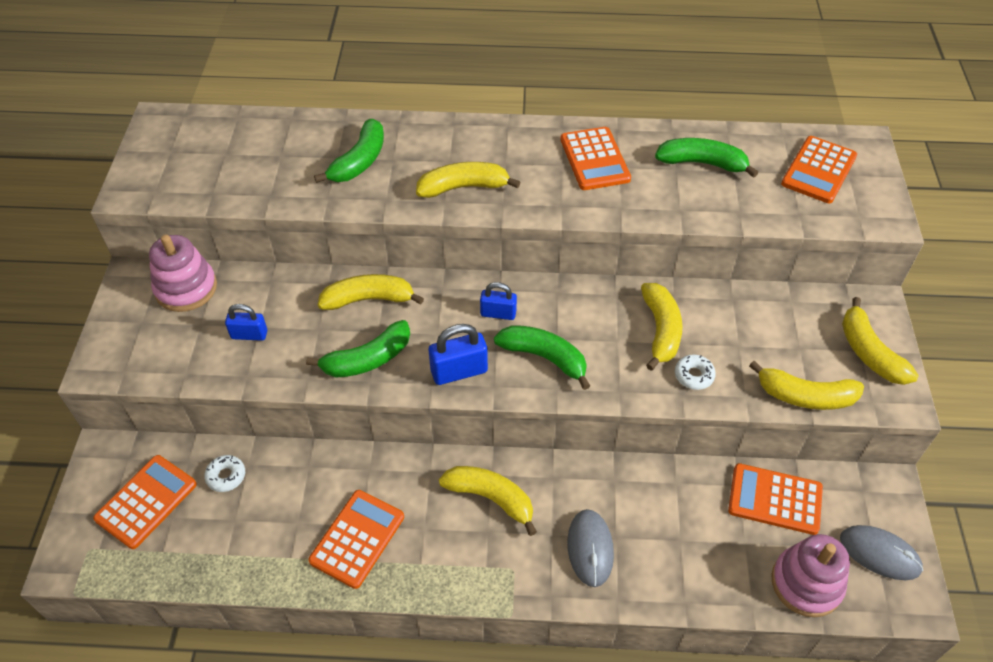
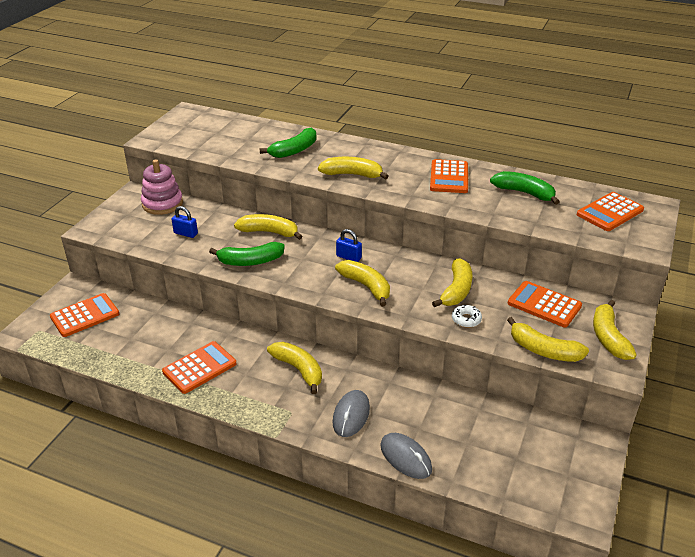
camera: 20 degrees right, 15 degrees down
white donut [204,455,245,492] -> none
blue padlock [429,324,488,385] -> none
green banana [494,325,590,390] -> yellow banana [335,260,390,307]
orange calculator [728,463,823,535] -> orange calculator moved to [508,281,582,327]
pink stacking toy [771,534,850,617] -> none
grey mouse [840,525,923,580] -> grey mouse moved to [380,433,432,479]

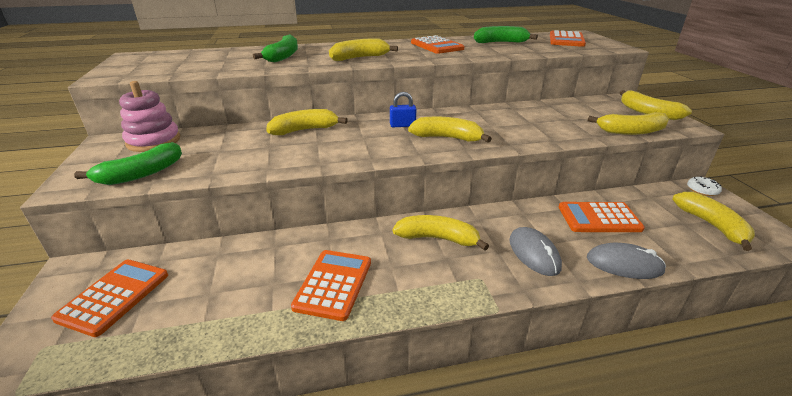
camera: 35 degrees left, 5 degrees down
blue padlock [172,206,198,238] -> none
green banana [209,242,285,266] -> green banana moved to [74,142,182,185]
yellow banana [432,258,472,307] -> yellow banana moved to [672,192,755,251]
white donut [452,305,482,328] -> white donut moved to [687,176,722,196]
orange calculator [508,281,582,327] -> orange calculator moved to [559,202,645,232]

